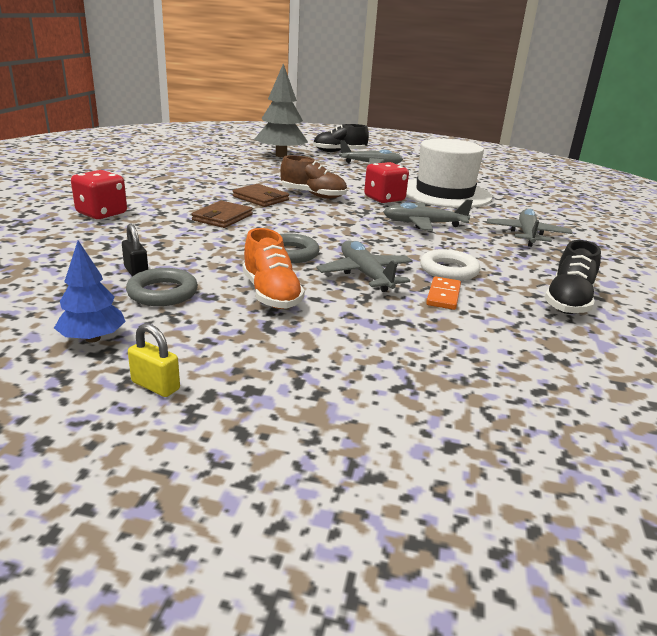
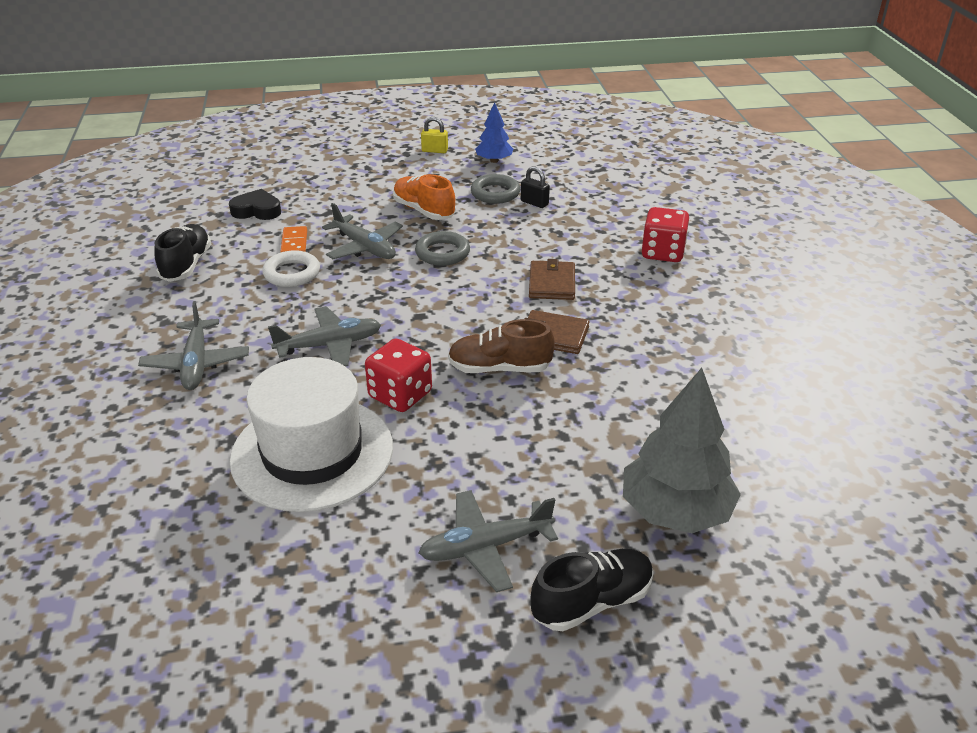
camera: 160 degrees right, 10 degrees up
none -> black heart [229,189,281,220]

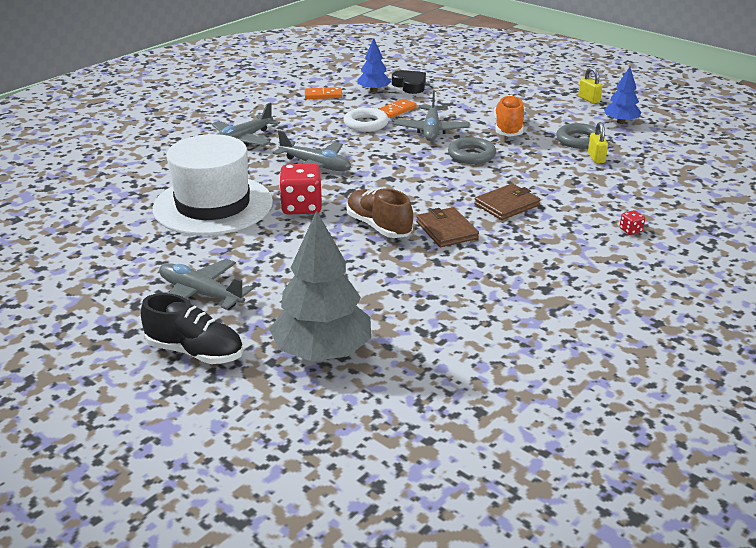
camera: 50 degrees right, 5 degrees down
black shoe [155,224,211,282] -> orange domino [305,87,342,99]
black padlock [521,166,550,208] -> yellow padlock [588,122,608,163]
red dice [642,207,690,262] -> red dice [620,210,645,235], size x0.44
none -> blue tree [357,38,391,92]

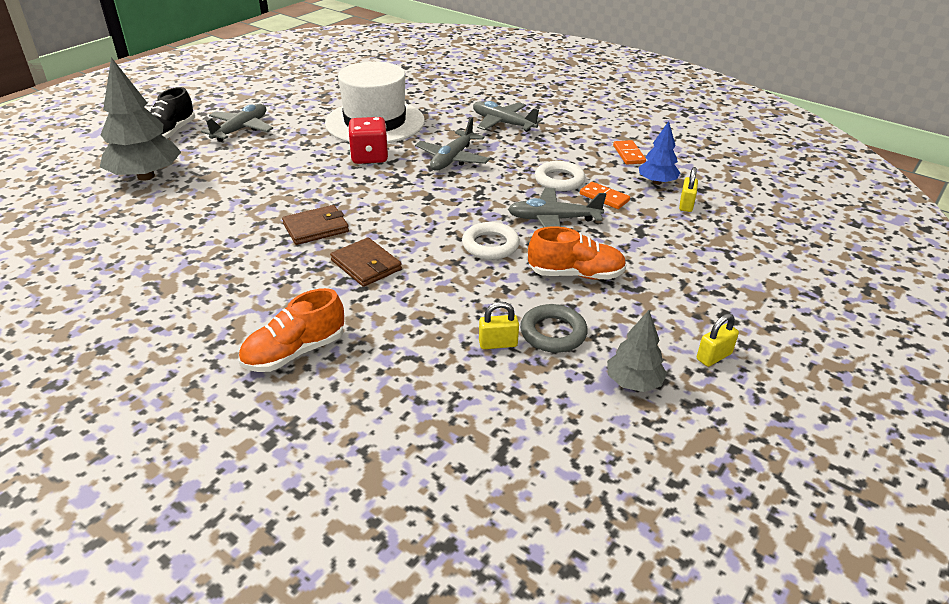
camera: 85 degrees right, 5 degrees up
brown shoe [346,188,413,238] -> none
black heart [392,70,426,94] -> yellow padlock [679,167,698,212]
grey ring [448,137,496,164] -> white ring [462,222,520,260]
blue tree [604,67,641,124] -> grey tree [607,310,667,392]
red dice [620,210,645,235] -> orange shoe [239,288,344,372]

